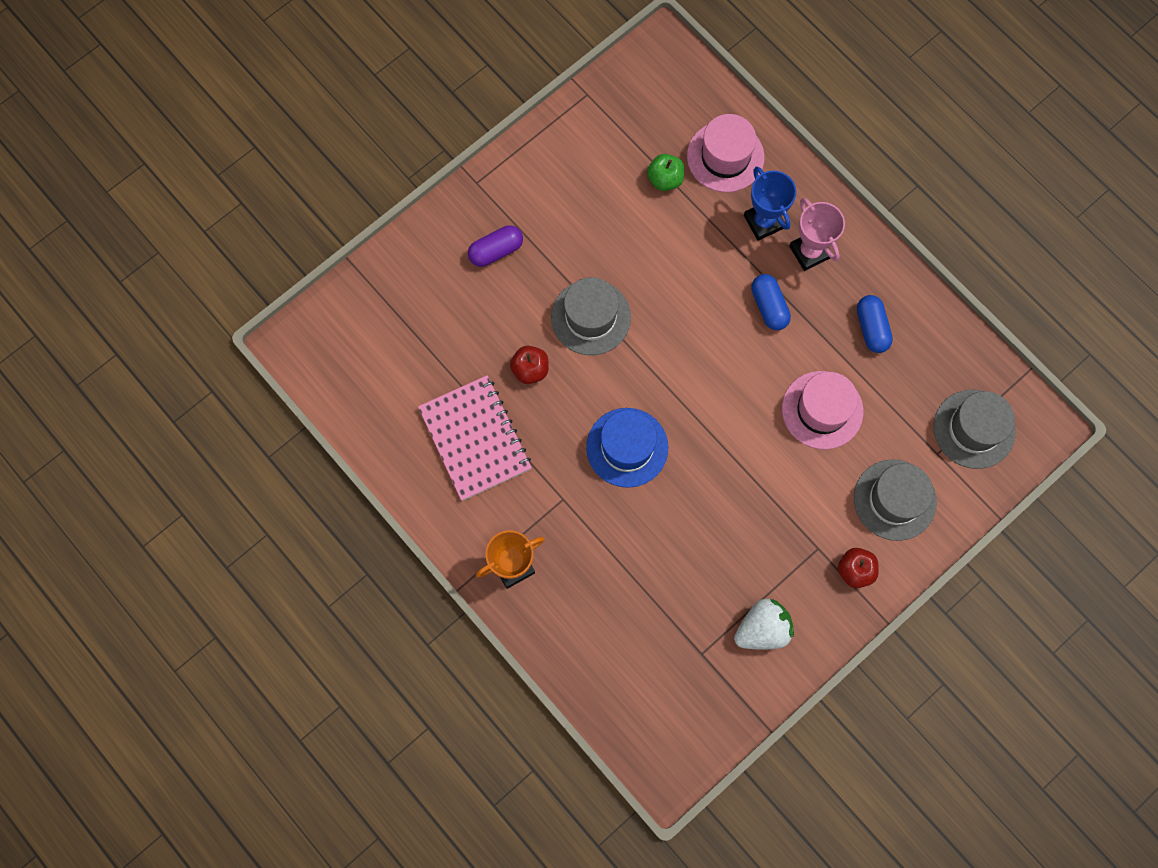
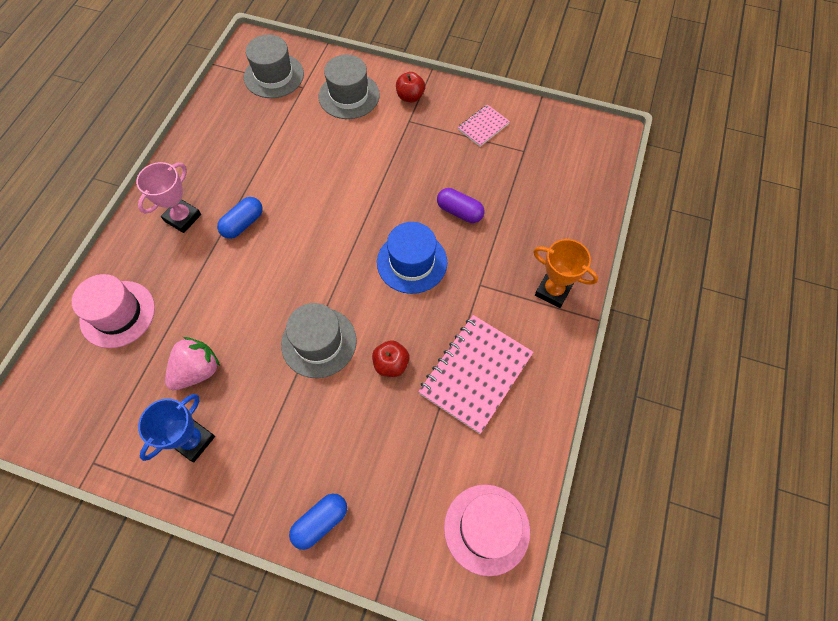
camera: 120 degrees left, 10 degrees down
purple capsule [468,225,523,267] -> purple capsule moved to [437,188,485,223]
green apple [647,154,684,191] -> none
white strawberry [734,599,794,650] -> pink notebook [458,104,510,147]
blue trophy [744,166,796,241] -> blue trophy moved to [138,394,215,462]
pink hat [782,371,863,450] -> pink hat moved to [444,485,530,576]
blue capsule [857,295,893,353] -> blue capsule moved to [289,494,347,550]
none -> pink strawberry [165,337,220,390]

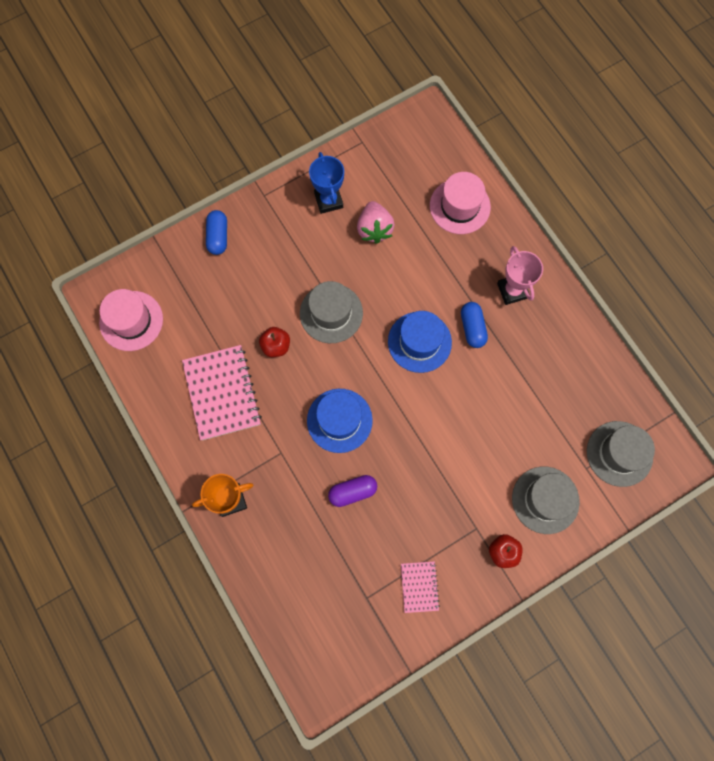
camera: 130 degrees right, 10 degrees up
none -> blue hat [388,311,452,373]

